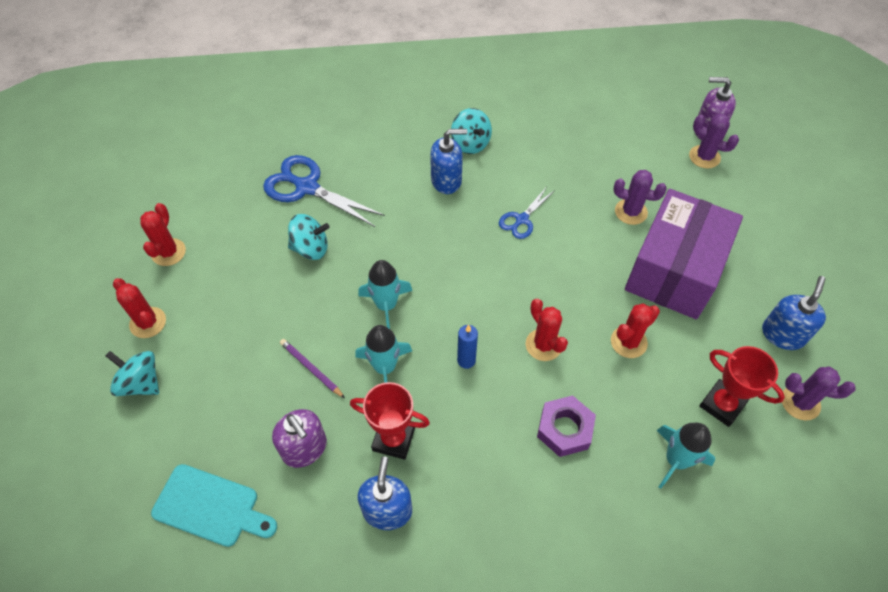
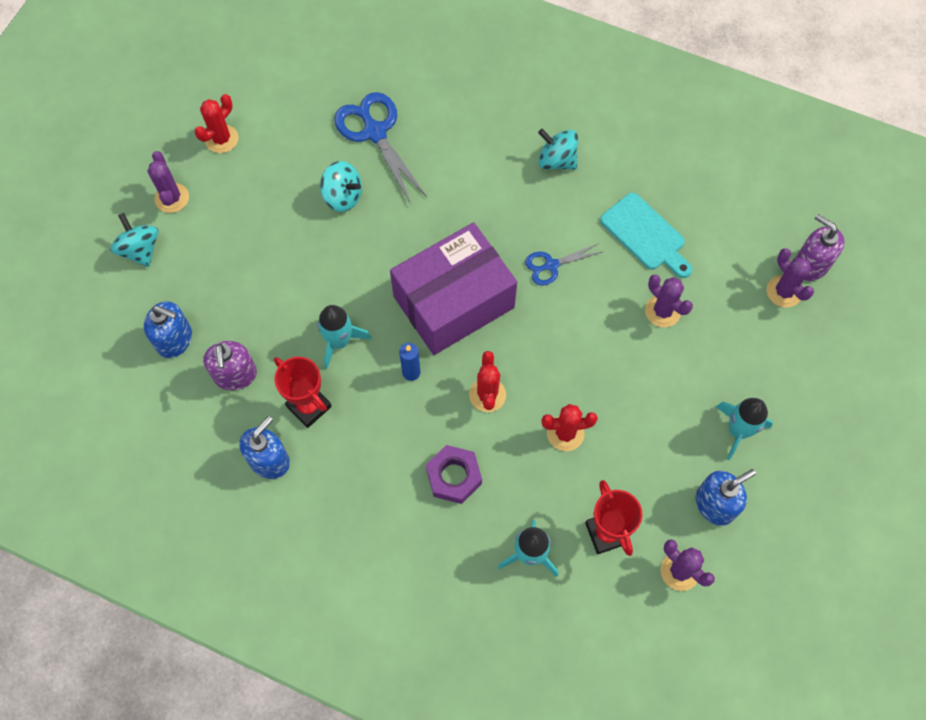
camera: 30 degrees right, 10 degrees up
red cactus [113,278,166,338] -> purple cactus [148,151,189,213]
turquoise cutting board [151,464,277,547] -> turquoise cutting board moved to [600,193,692,278]
purple pencil [280,339,345,398] -> none
turquoise rocket [358,260,412,329] -> turquoise rocket moved to [716,398,773,460]
blue soap dispenser [430,129,467,194] -> blue soap dispenser moved to [144,301,192,358]
turquoise spinning top [451,108,492,154] -> turquoise spinning top turned 120 degrees clockwise [538,129,578,170]
purple box [625,189,743,319] -> purple box moved to [390,222,517,355]

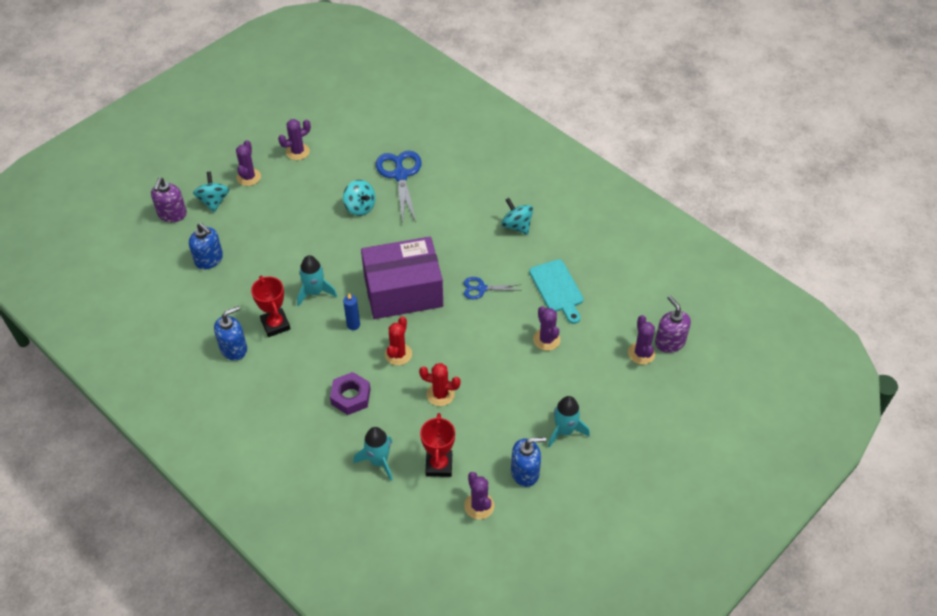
camera: 20 degrees right, 15 degrees down
red cactus [195,94,238,153] -> purple cactus [278,119,311,160]
purple soap dispenser [203,341,257,390] -> purple soap dispenser moved to [151,178,187,222]

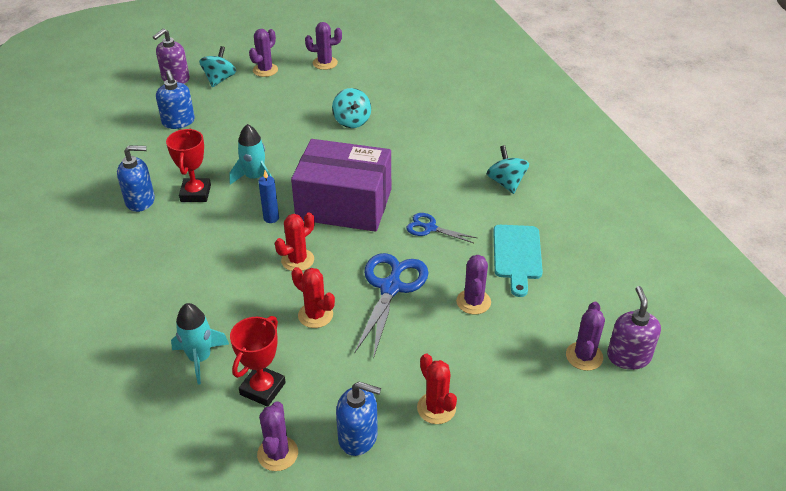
camera: 25 degrees right, 10 degrees down
purple nut [330,372,371,415] -> none
blue scissors [376,151,422,222] -> blue scissors moved to [354,253,429,359]
turquoise rocket [548,396,590,448] -> red cactus [417,354,457,424]

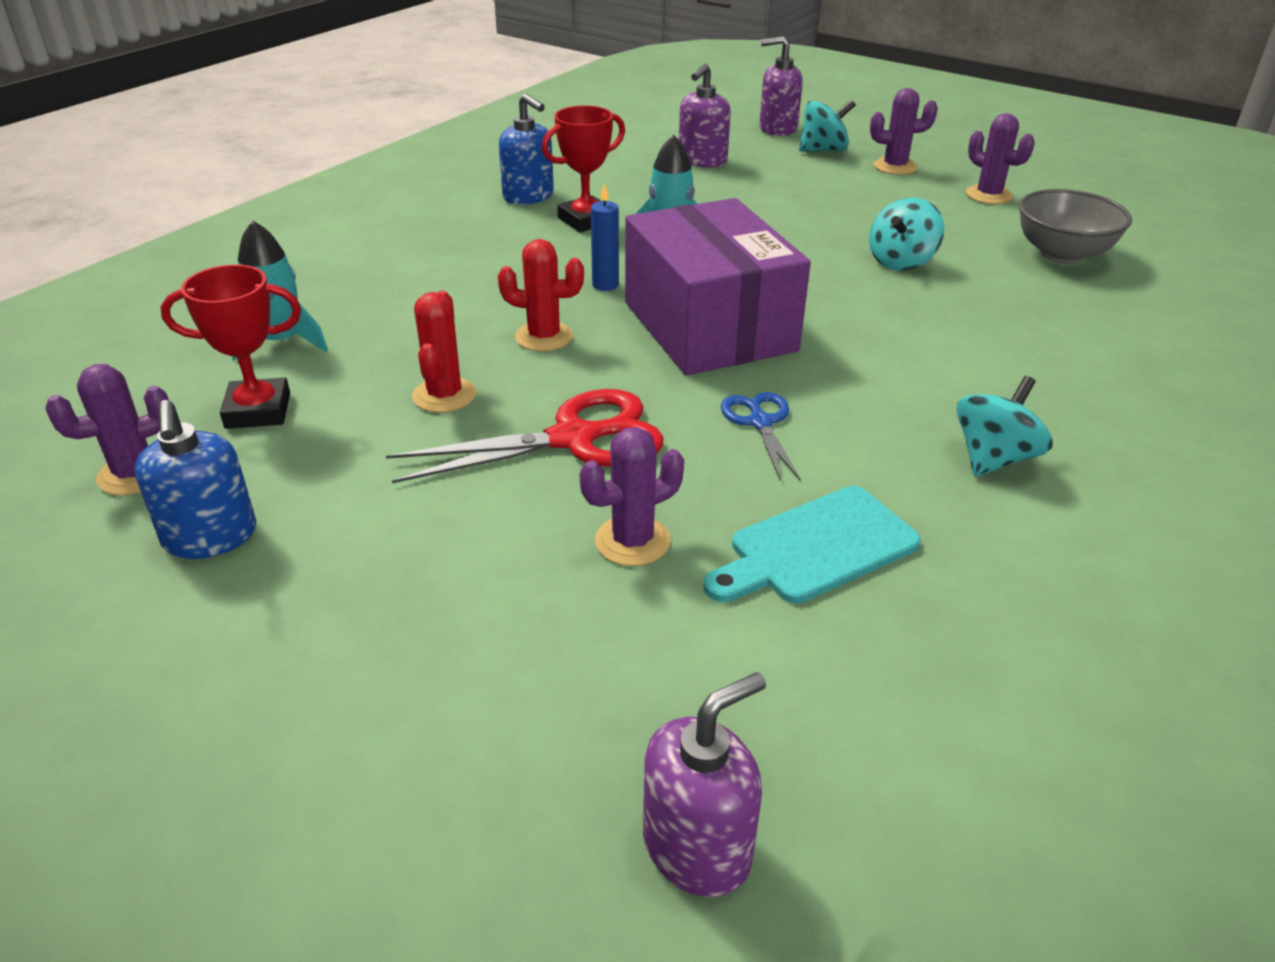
camera: 55 degrees right, 5 degrees down
blue soap dispenser [156,70,195,129] -> purple soap dispenser [679,64,731,168]
blue scissors [354,253,429,359] -> red scissors [386,389,664,483]
red cactus [417,354,457,424] -> none
purple cactus [566,302,605,371] -> none
none -> grey bowl [1019,189,1132,264]

